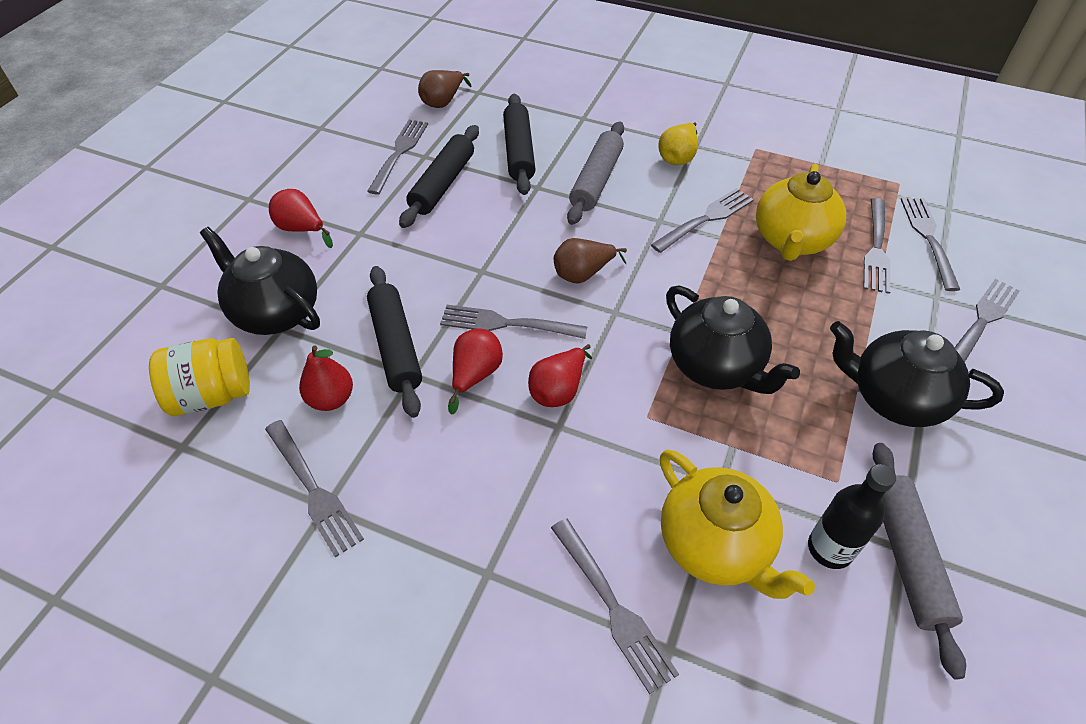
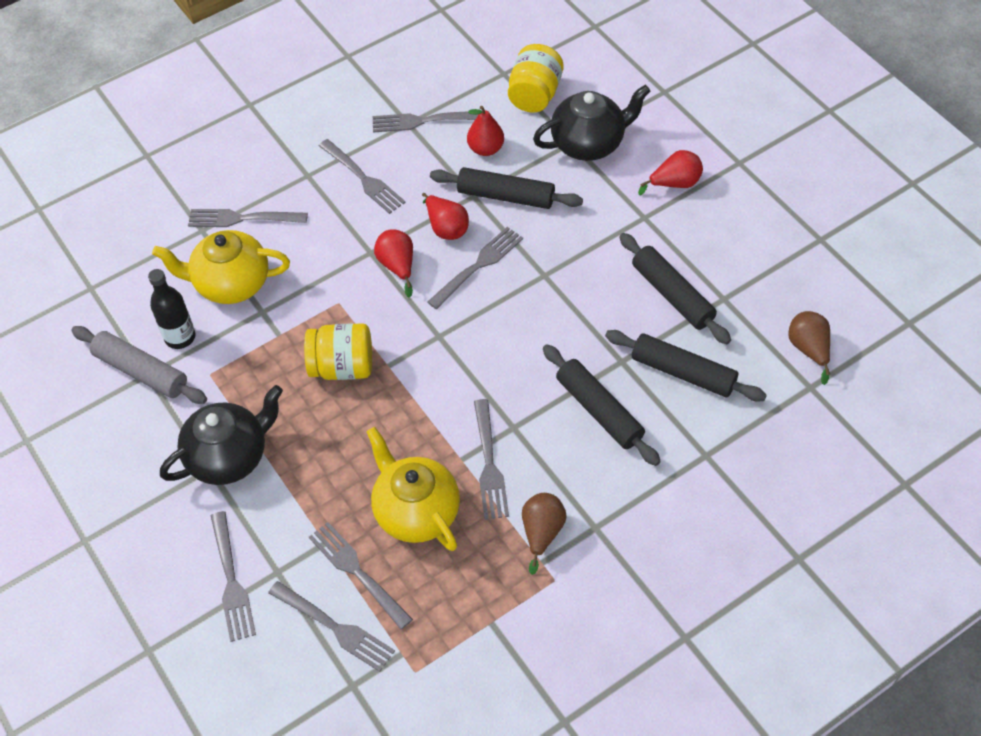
camera: 125 degrees right, 5 degrees up
grey fork [367,120,428,195] -> grey fork moved to [319,139,406,214]
brown pear [554,238,627,284] -> brown pear moved to [522,493,567,575]
grey rolling pin [567,121,624,225] -> black rolling pin [543,344,661,466]
yellow pear [658,122,698,165] -> none
black teapot [666,285,800,394] -> yellow jar [304,323,372,380]

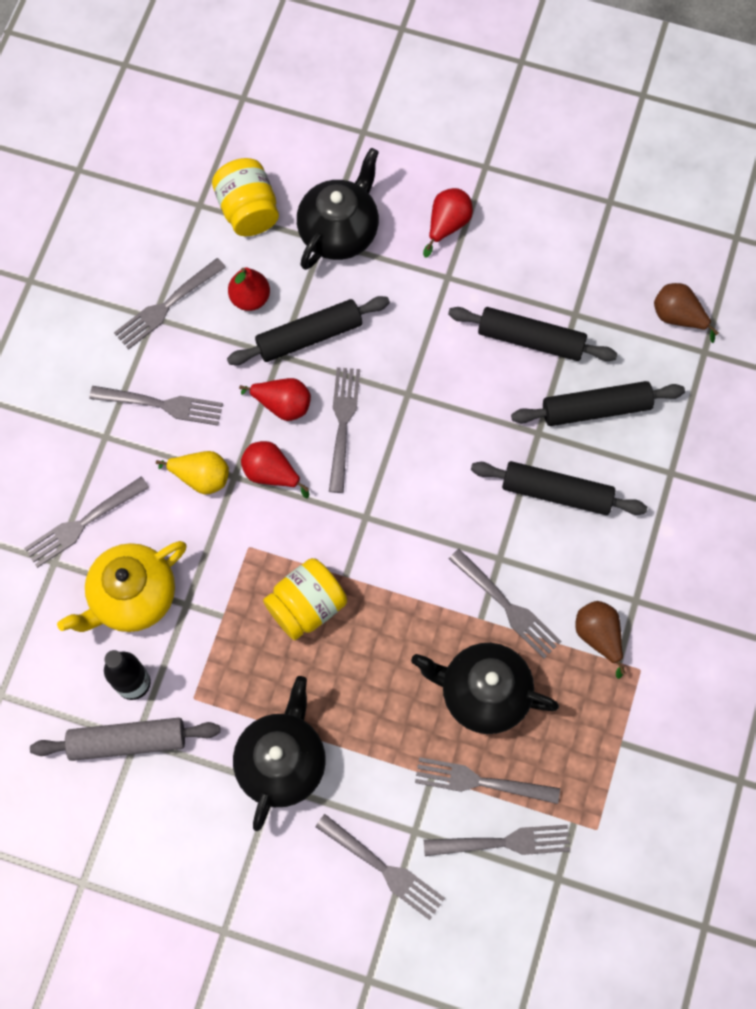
camera: 40 degrees left, 15 degrees up
yellow teapot [367,427,460,551] -> black teapot [411,643,559,734]
none -> yellow pear [156,451,229,495]

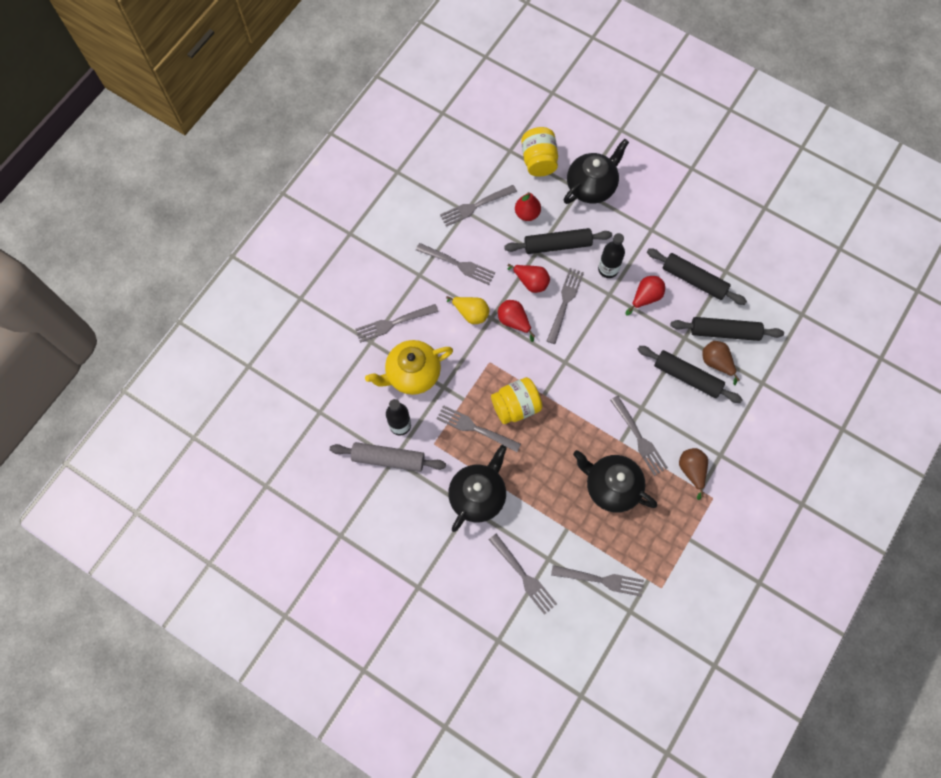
camera: 15 degrees right, 0 degrees up
grey fork [415,757,560,804] -> grey fork moved to [437,405,521,452]
red pear [423,188,473,257] -> red pear moved to [625,276,665,316]
brown pear [654,283,719,343] -> brown pear moved to [702,341,739,385]
none -> black bottle [598,233,625,278]

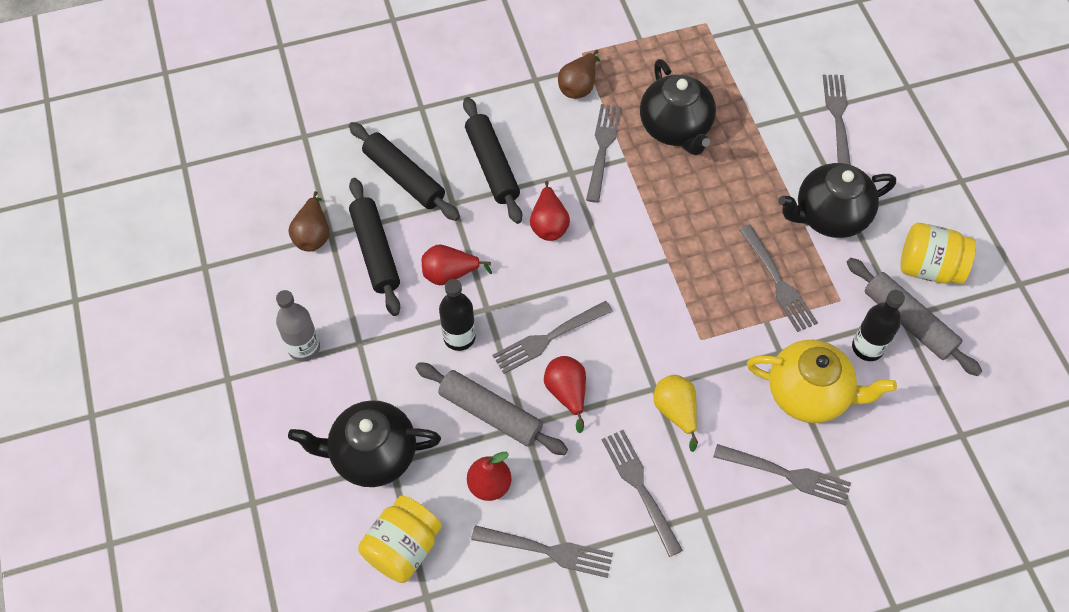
camera: 140 degrees left, 10 degrees down
yellow jar [491,377,543,424] -> yellow jar moved to [901,223,976,284]
red pear [498,300,535,342] -> red pear moved to [530,181,570,241]
black rolling pin [504,228,612,254] -> grey rolling pin [415,362,568,455]
grey fork [551,565,644,597] -> none
brown pear [702,341,739,385] -> brown pear moved to [288,191,329,252]
none -> grey bottle [276,290,320,362]

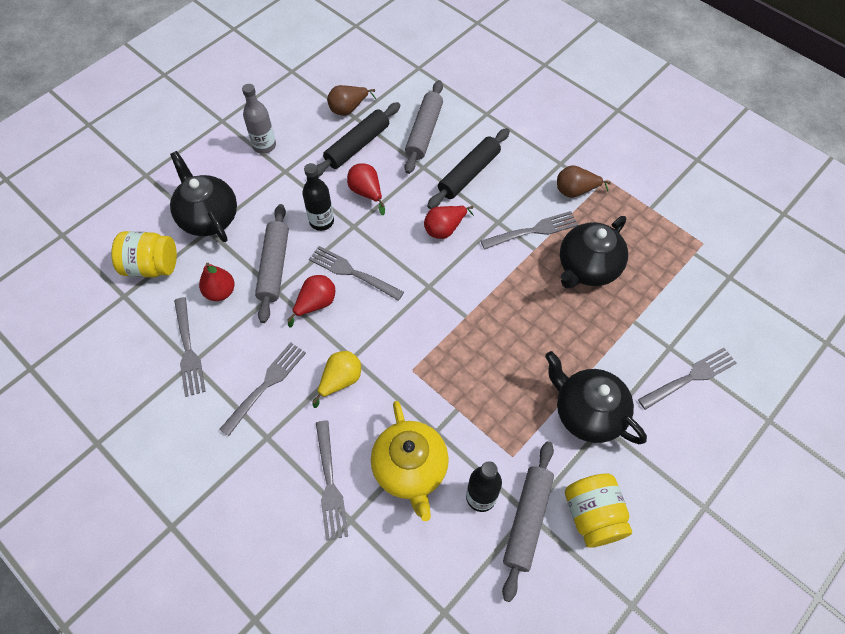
camera: 60 degrees right, 0 degrees up
black rolling pin [349,122,460,221] -> grey rolling pin [405,80,443,174]
grey fork [739,225,818,332] -> none

